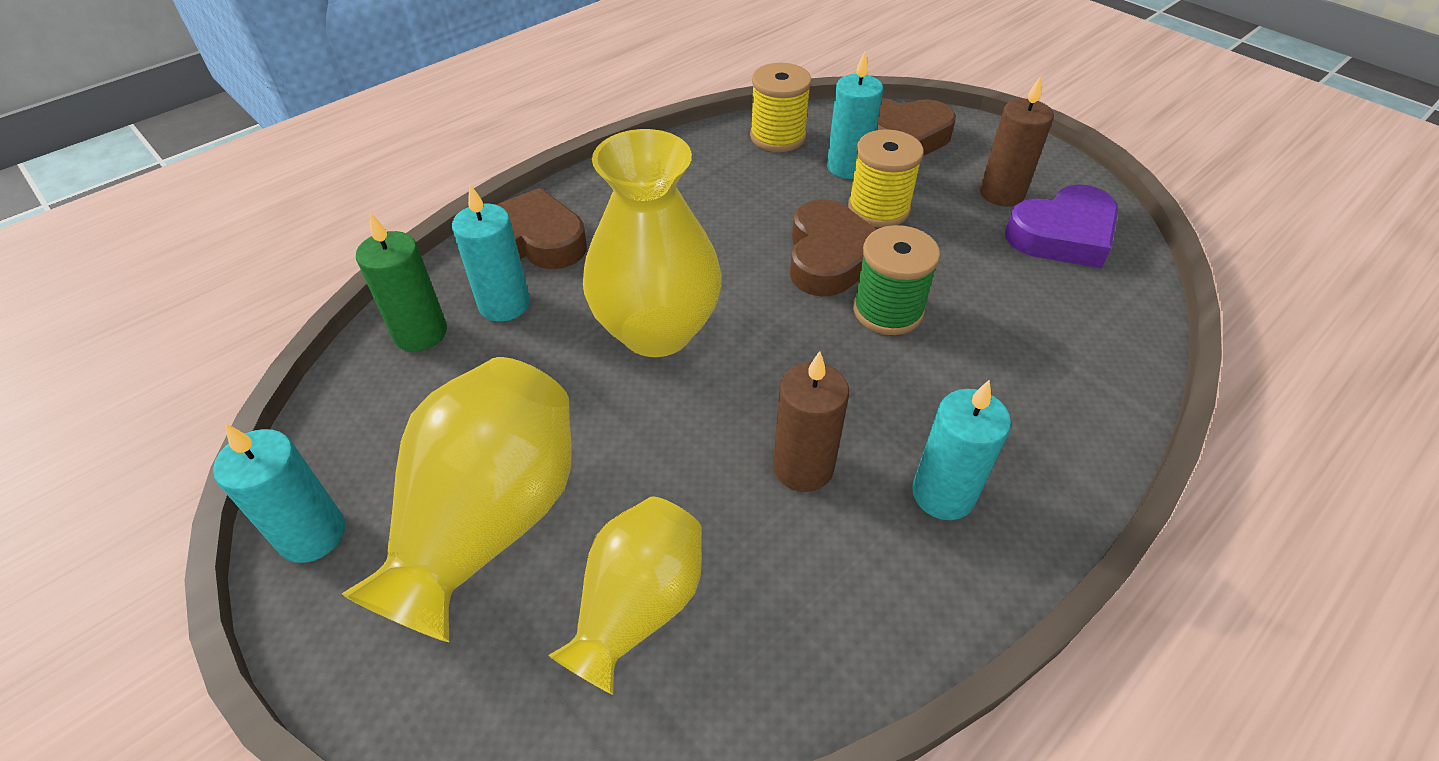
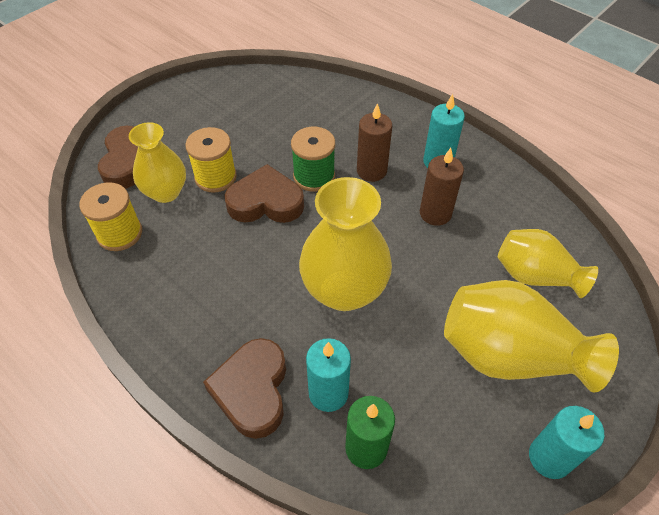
camera: 95 degrees left, 5 degrees up
turquoise candle [827,52,883,179] -> yellow vase [129,122,186,203]
brown candle [980,76,1054,207] -> brown candle moved to [357,103,392,182]
purple heart [1005,185,1118,268] -> none

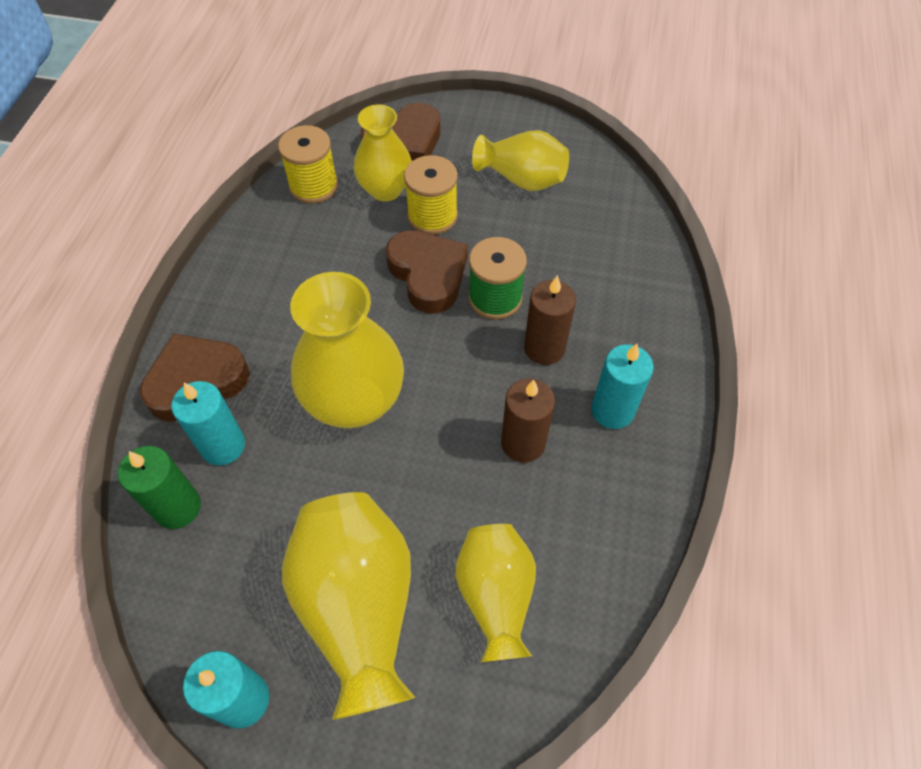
camera: 60 degrees right, 5 degrees up
none -> yellow vase [472,130,569,191]

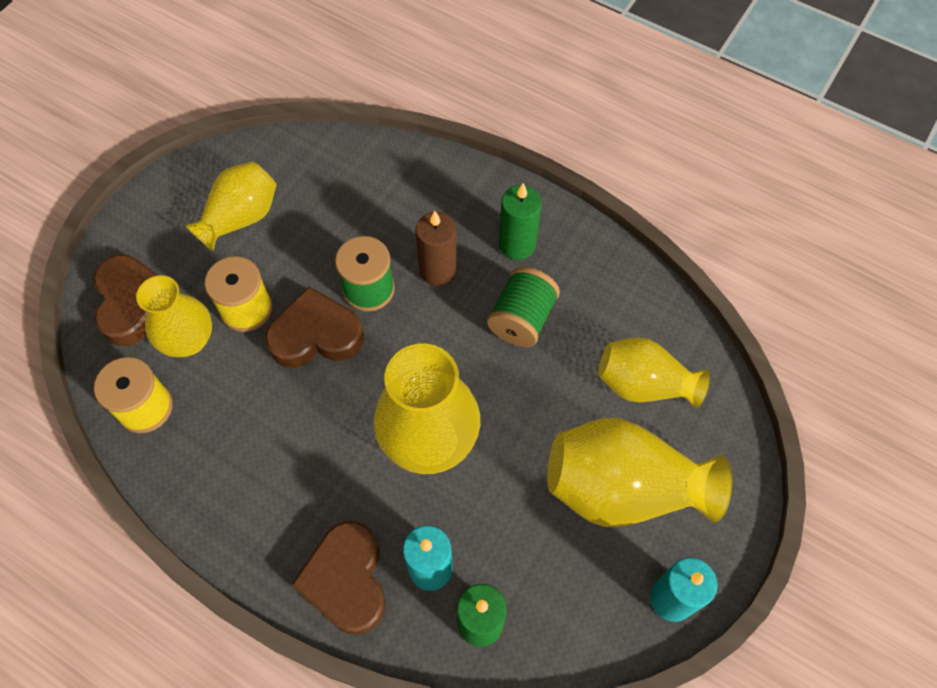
camera: 70 degrees left, 5 degrees up
brown candle [501,378,555,463] -> green spool [487,267,560,347]
turquoise candle [591,344,654,429] -> green candle [499,183,542,260]

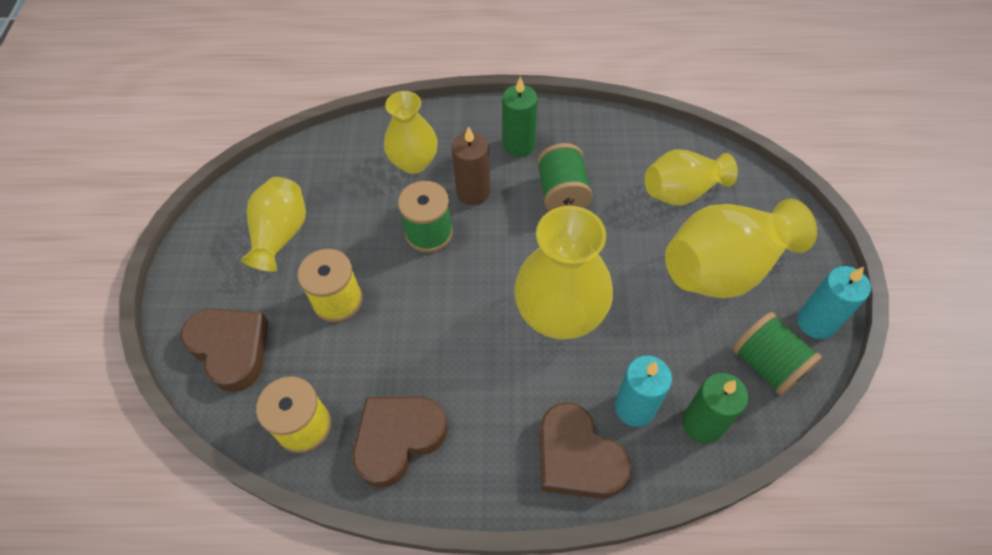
camera: 30 degrees left, 5 degrees down
yellow vase [136,275,212,357] -> yellow vase moved to [384,91,438,174]
brown heart [265,287,364,368] -> brown heart moved to [352,397,448,488]
none -> green spool [732,312,822,396]

